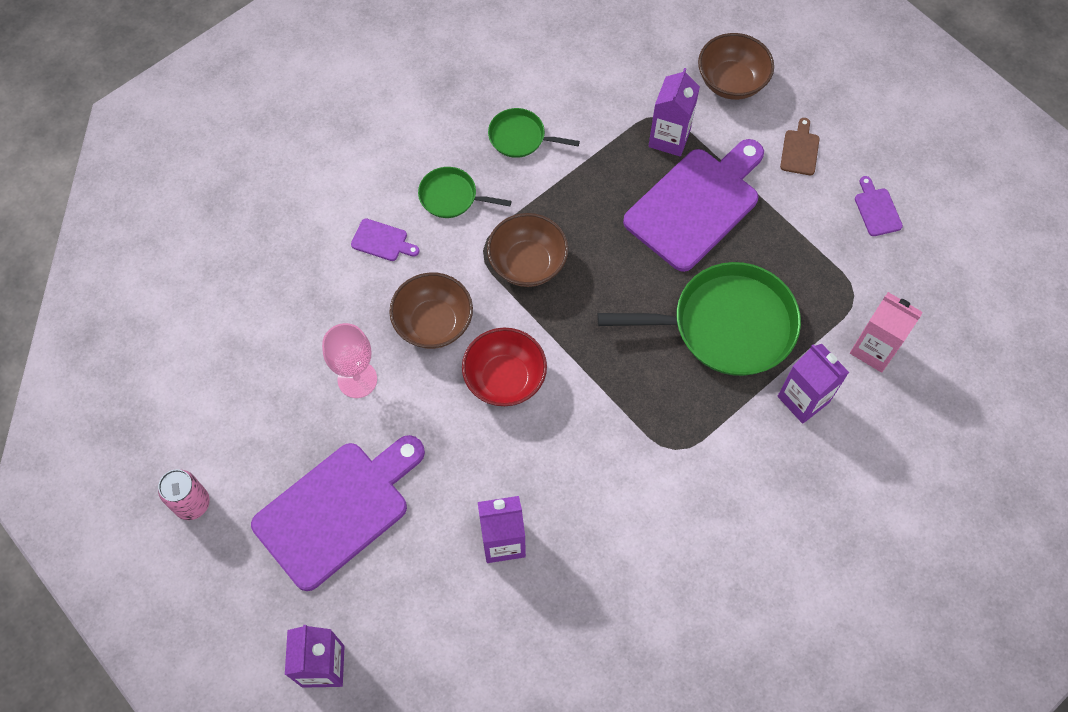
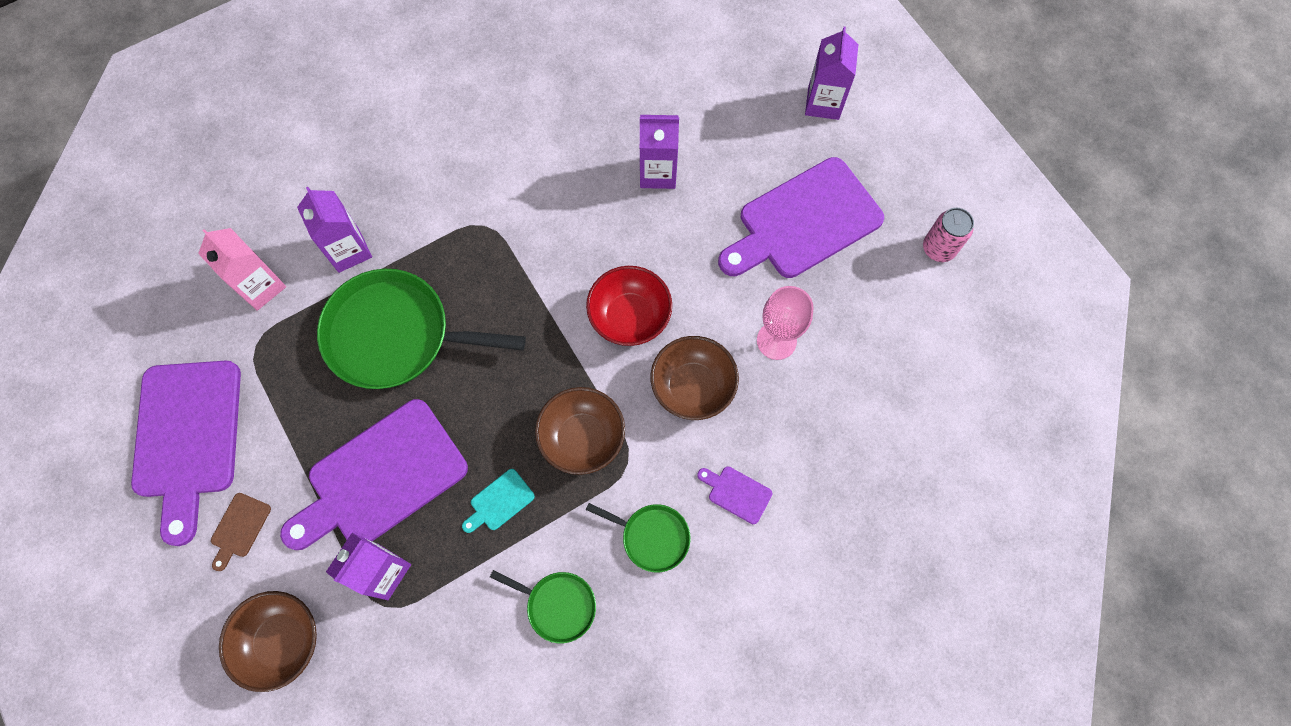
camera: 170 degrees left, 5 degrees up
purple cutting board [855,176,903,236] -> purple cutting board [131,361,241,546], size x2.48
none -> turquoise cutting board [462,469,535,533]

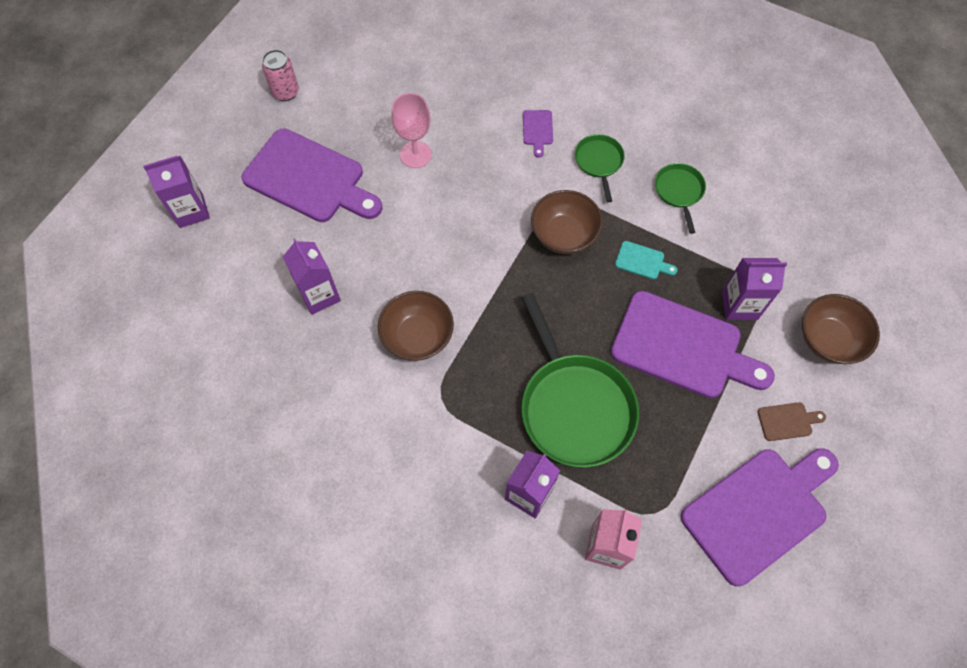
camera: 120 degrees left, 5 degrees down
red bowl [586,266,672,346] -> none
brown bowl [651,336,739,420] -> brown bowl moved to [377,291,454,361]

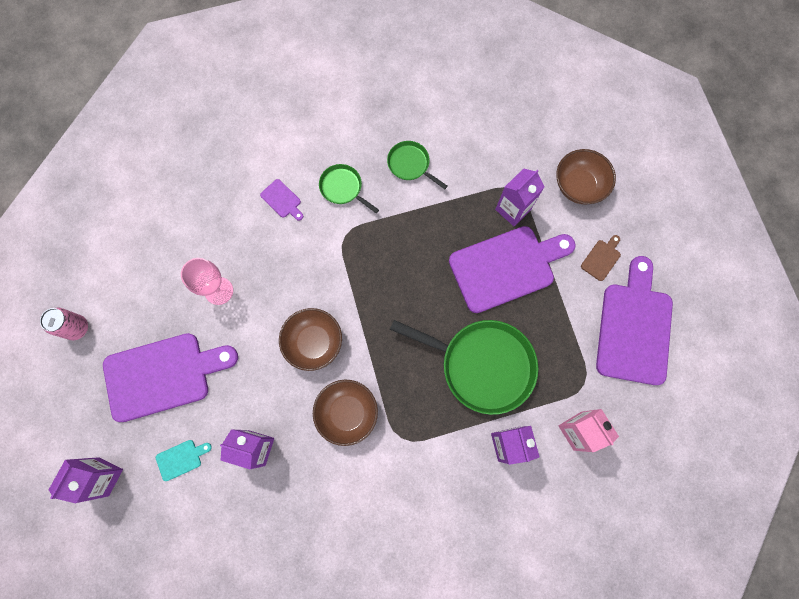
camera: 45 degrees left, 10 degrees up
brown bowl [531,190,603,254] -> brown bowl moved to [279,308,342,371]
turquoise cutting board [615,241,678,279] -> turquoise cutting board moved to [156,440,212,481]

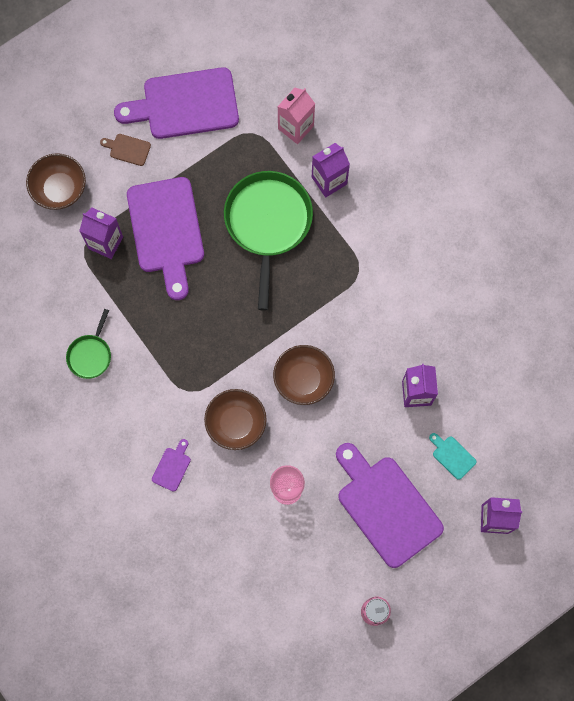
camera: 110 degrees left, 0 degrees up
brown bowl [313,380,378,446] -> brown bowl moved to [204,389,267,450]
green pan [319,164,379,213] -> none
purple cutting board [449,226,576,313] -> purple cutting board turned 150 degrees counterclockwise [127,177,204,300]

